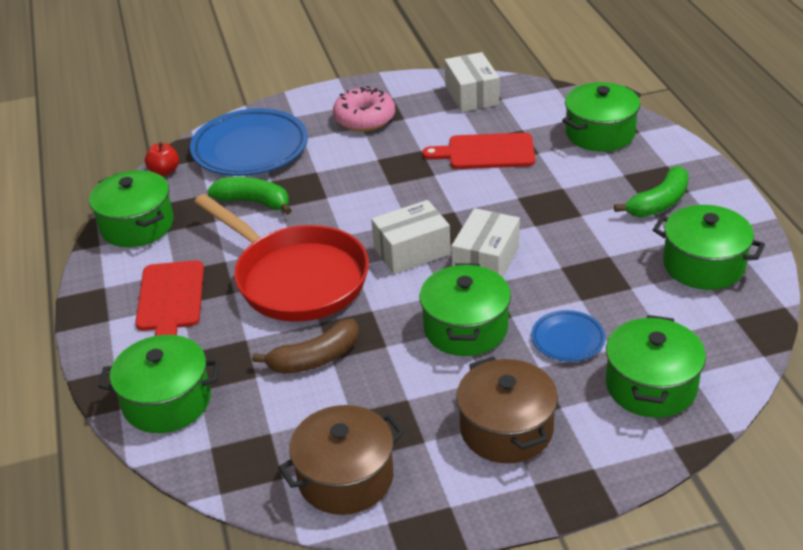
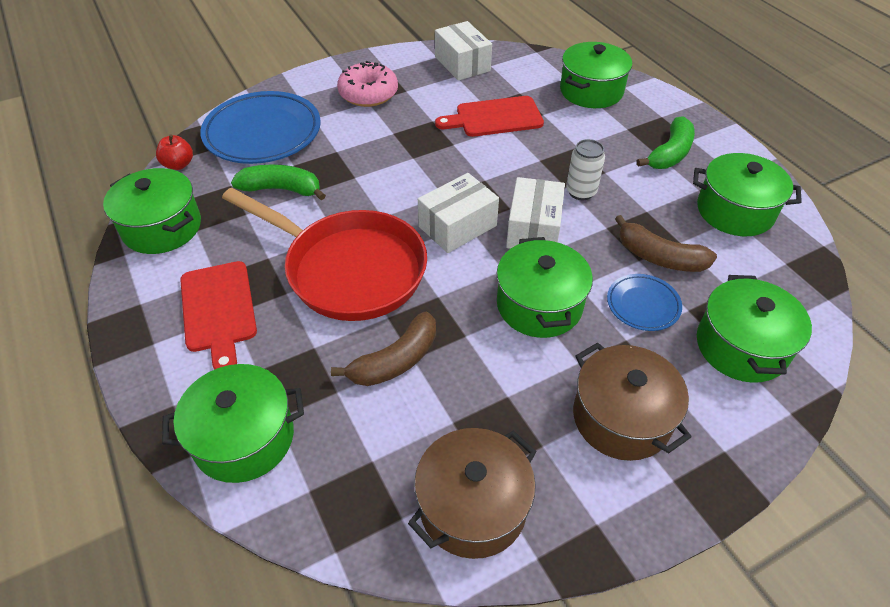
camera: 15 degrees left, 10 degrees up
none -> white can [566,139,605,200]
none -> brown banana [615,215,717,272]

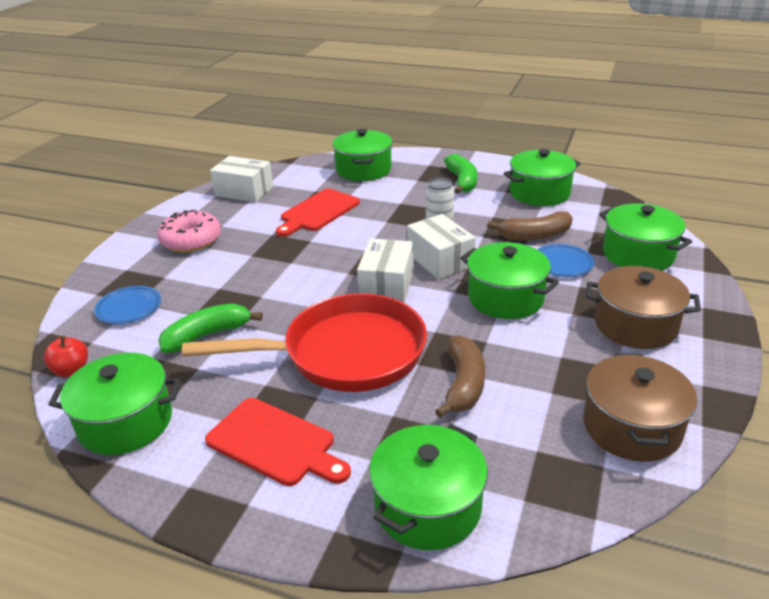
camera: 40 degrees left, 15 degrees down
blue plate [200,91,321,164] -> blue plate [94,286,161,324], size x0.50

